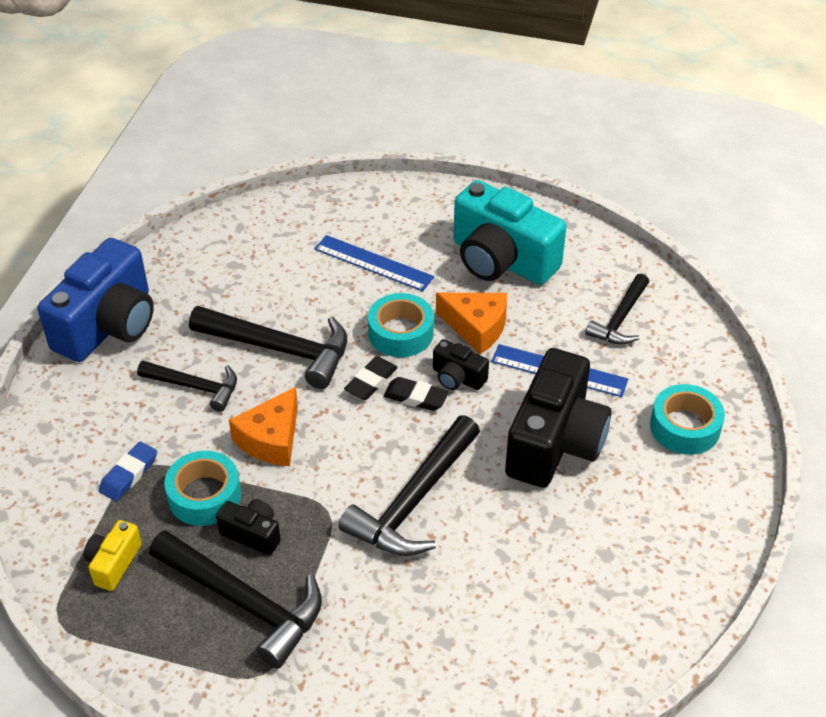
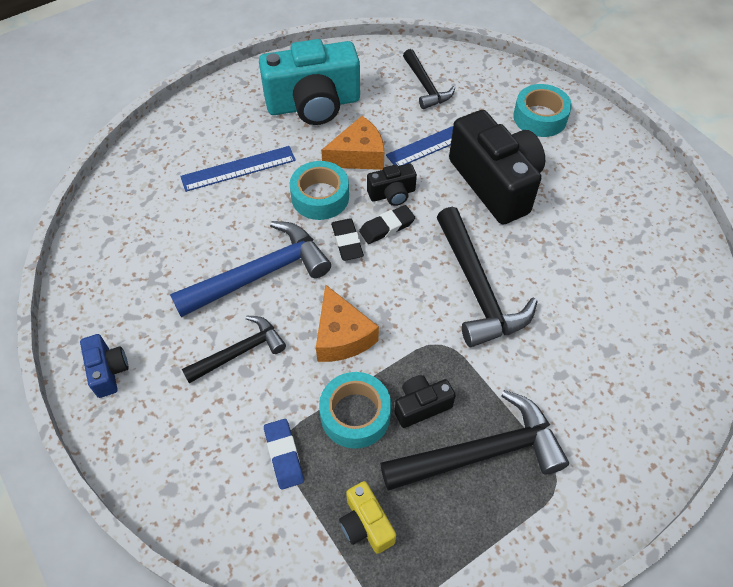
camera: 50 degrees left, 10 degrees up
blue camera [38,238,154,362] -> blue camera [80,334,129,398], size x0.46
black hammer [189,306,347,389] -> blue hammer [170,221,331,317]

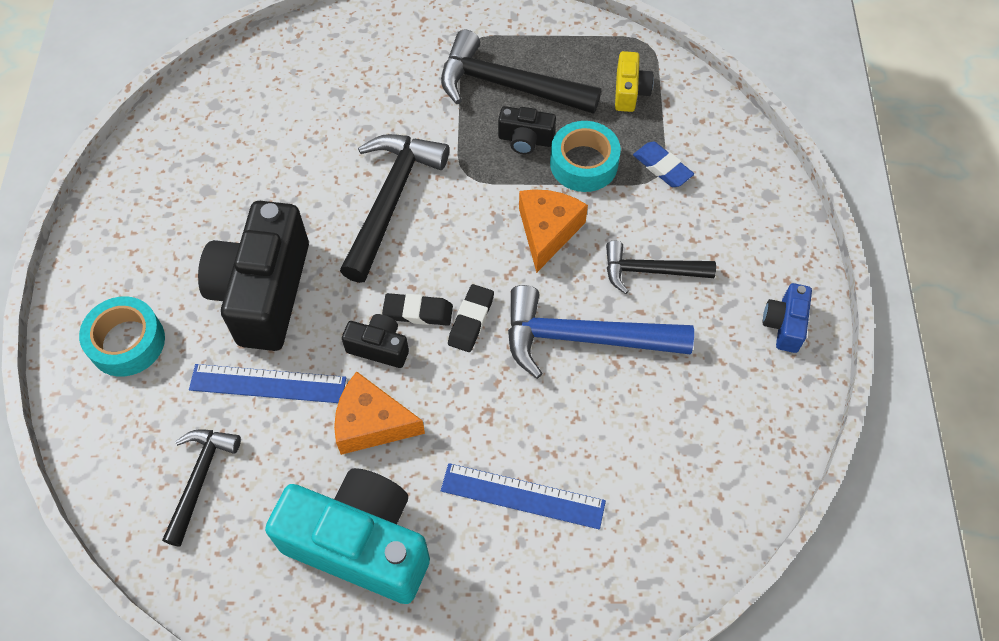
camera: 145 degrees left, 5 degrees up
blue eraser [264,419,304,490] -> blue eraser turned 60 degrees counterclockwise [633,142,694,187]
turquoise tape [290,161,349,220] -> none

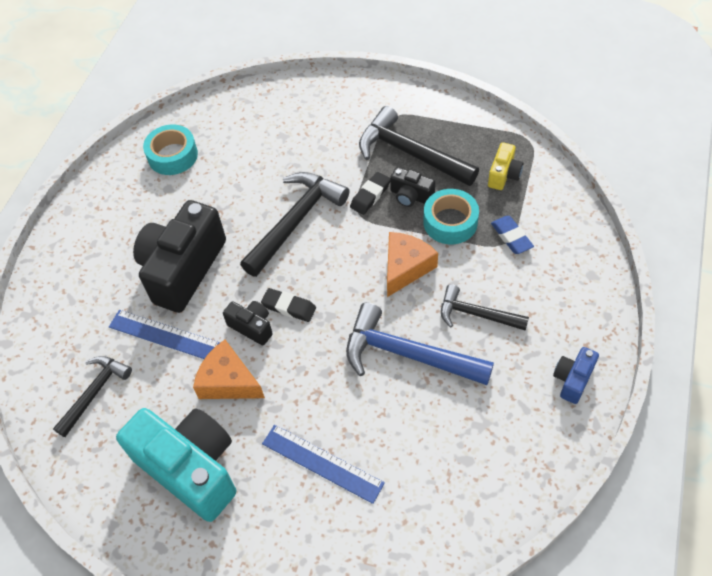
camera: 20 degrees right, 5 degrees down
turquoise tape [79,296,165,377] -> turquoise tape moved to [143,124,198,175]
black eraser [448,284,494,352] -> black eraser moved to [350,172,390,215]

